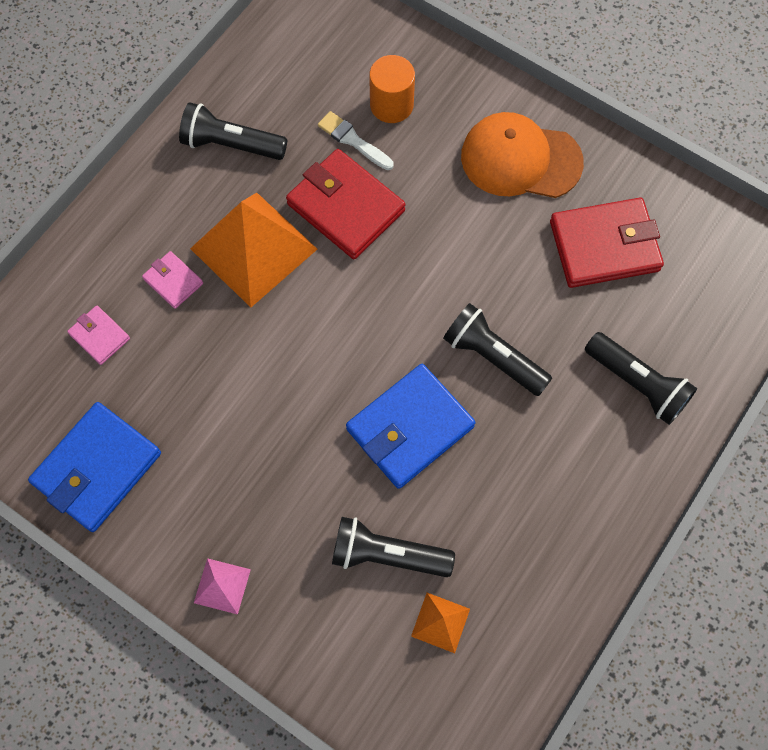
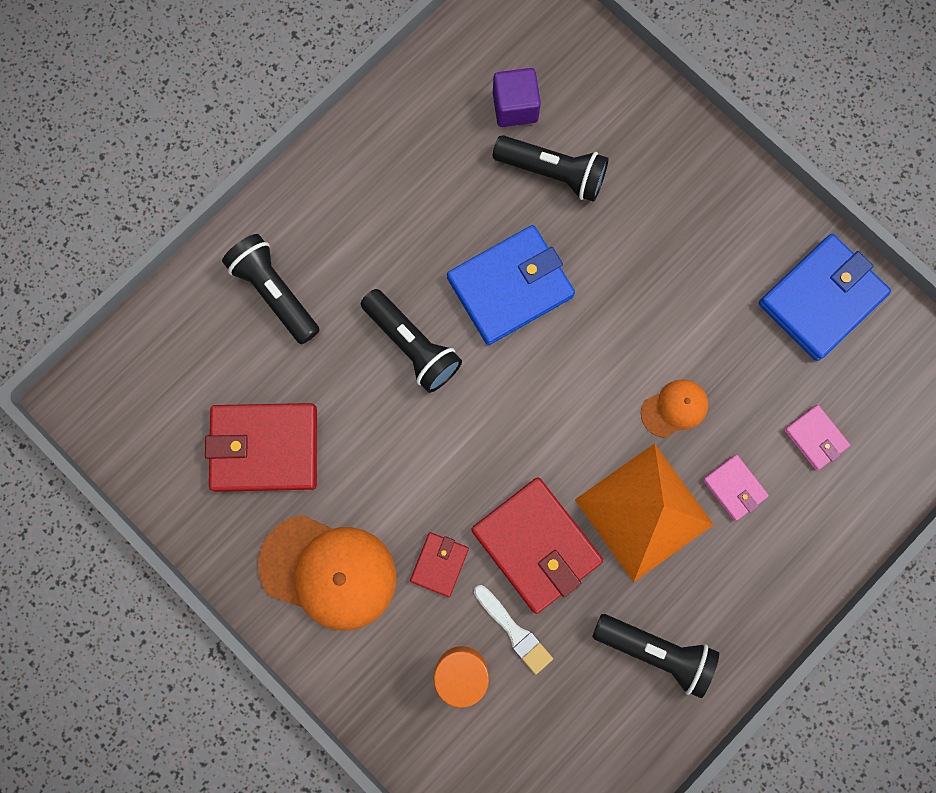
camera: 170 degrees left, 10 degrees up
pink pyramid [194,558,251,615] -> none
orange pyramid [411,593,470,653] -> purple cube [493,68,541,127]
none -> red wallet [410,532,469,597]
none -> orange cap [641,379,708,438]

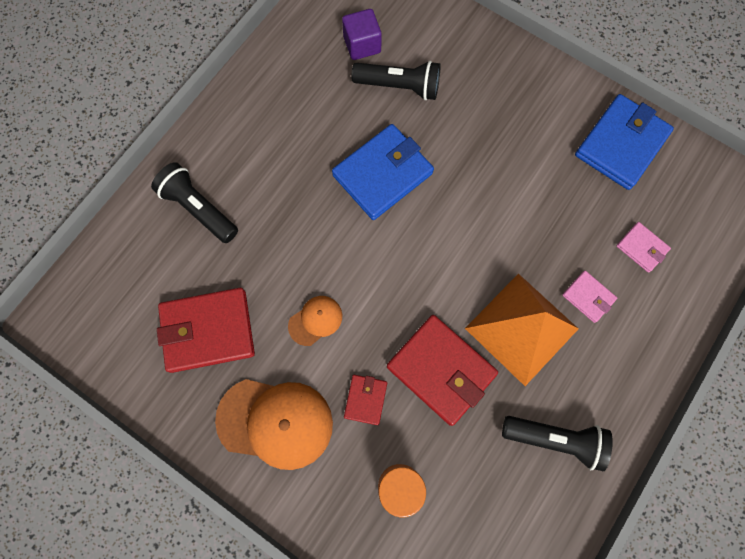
camera: 10 degrees left, 5 degrees down
black flashlight [361,289,462,393] -> none
white brush [474,585,553,674] -> none
orange cap [641,379,708,438] -> orange cap moved to [288,296,342,346]

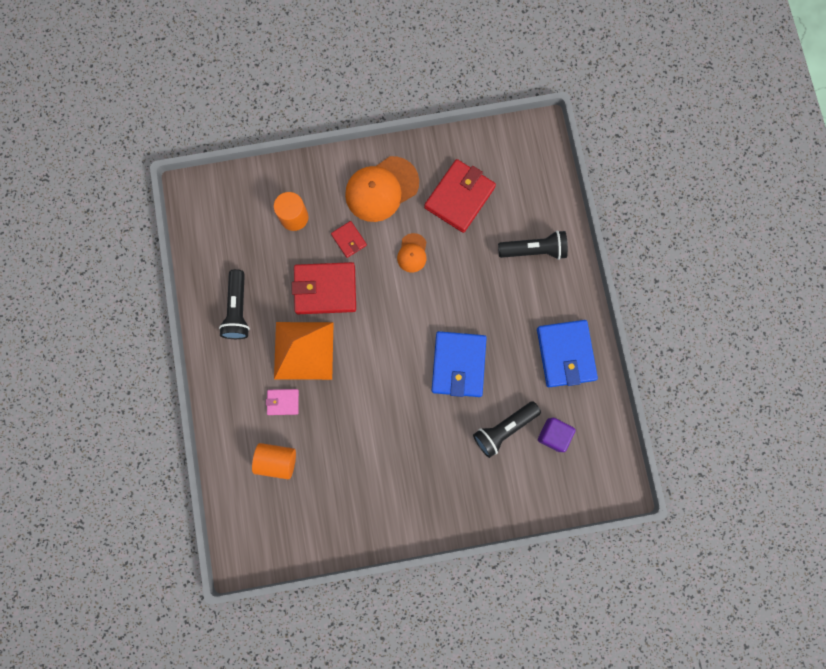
camera: 135 degrees right, 5 degrees up
black flashlight [502,416,613,471] -> black flashlight turned 60 degrees counterclockwise [219,269,250,339]
blue wallet [575,94,674,190] -> blue wallet moved to [537,320,598,387]
pink wallet [616,222,671,272] -> orange cylinder [252,443,296,479]

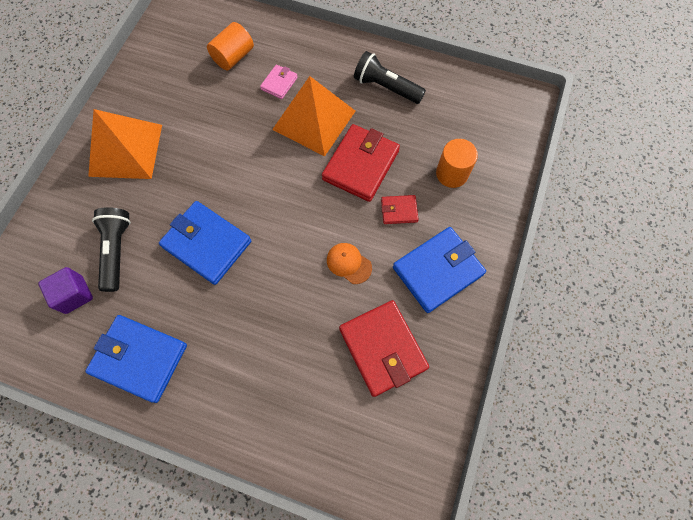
camera: 120 degrees right, 10 degrees down
orange cap [345,156,419,222] -> blue wallet [393,227,486,313]
black flashlight [498,231,568,260] -> none
none -> orange pyramid [88,109,162,179]

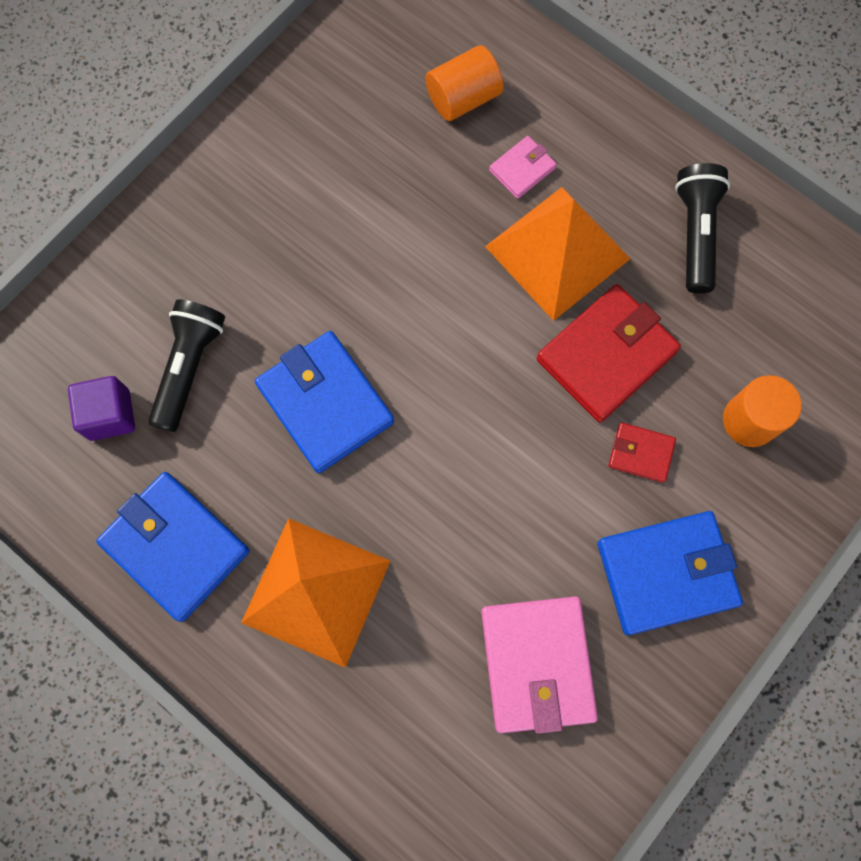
camera: 20 degrees right, 5 degrees up
orange pyramid [88,109,162,179] -> orange pyramid moved to [241,518,390,668]
orange cap [327,243,372,284] -> none
red wallet [339,300,429,397] -> pink wallet [481,596,598,734]
black flashlight [354,51,426,104] -> black flashlight turned 45 degrees clockwise [675,163,730,294]

